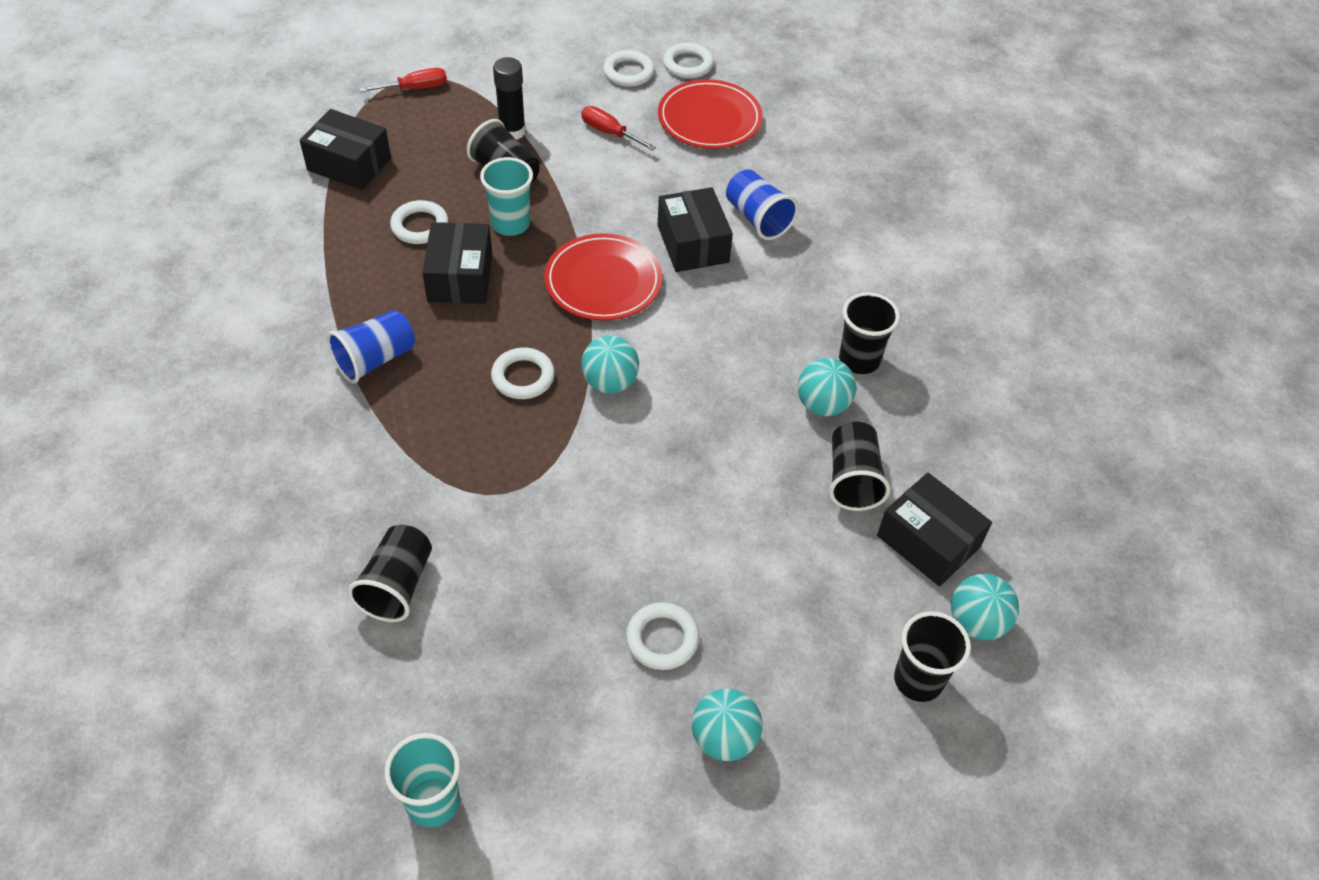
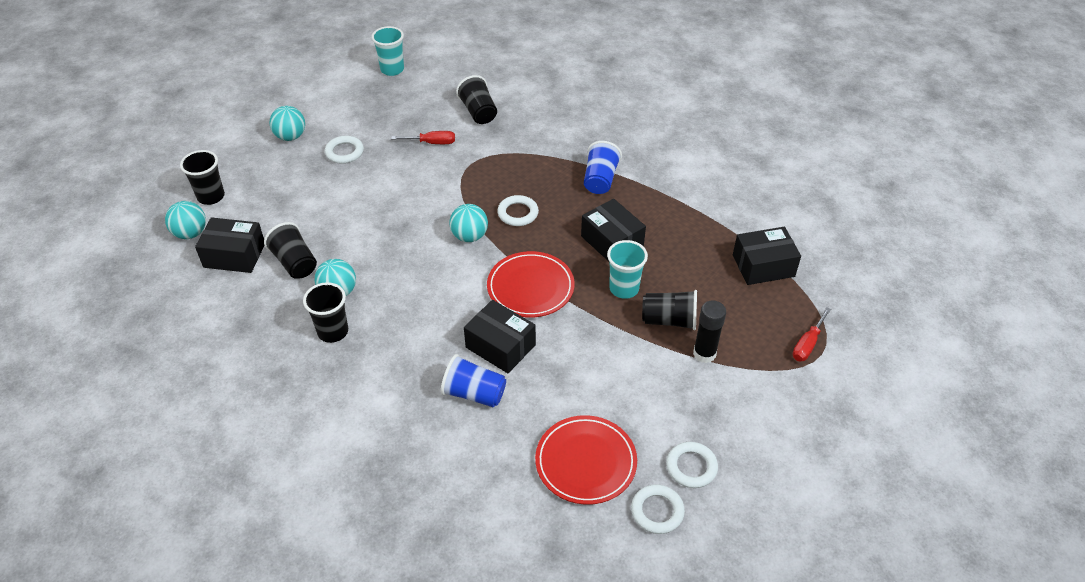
camera: 145 degrees right, 5 degrees down
white ring [390,200,448,244] -> none
red screwdriver [581,106,656,151] -> red screwdriver moved to [391,131,455,144]

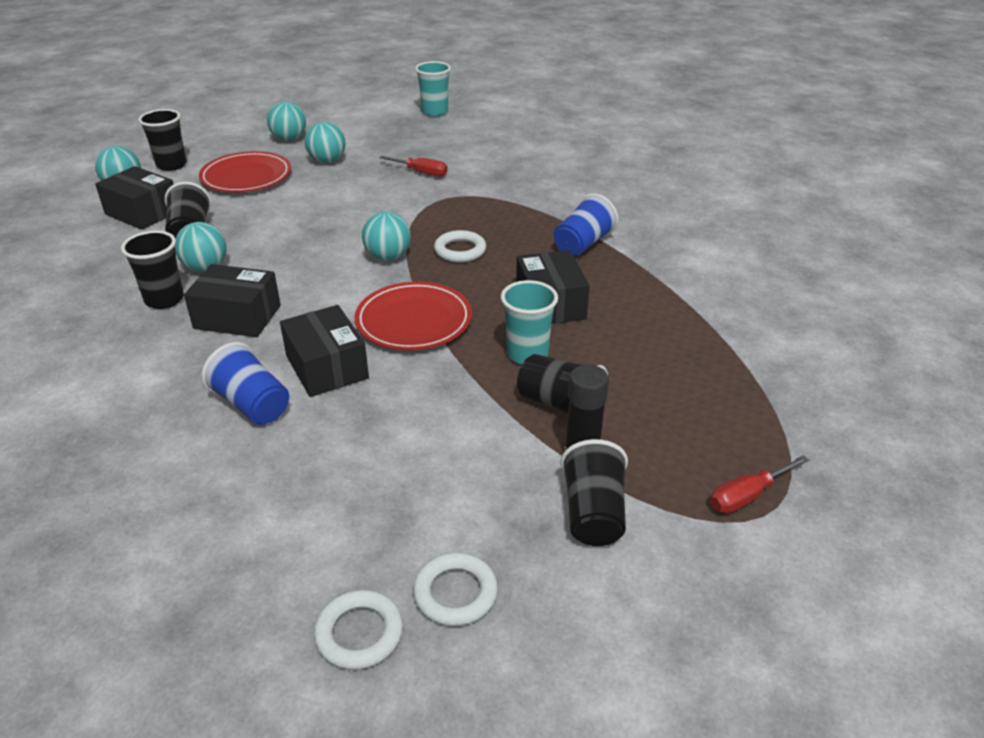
camera: 25 degrees right, 10 degrees down
white ring [325,136,364,164] -> turquoise ball [305,122,345,163]
black cup [456,75,497,124] -> black cup moved to [560,439,628,546]
red plate [535,415,637,505] -> red plate moved to [199,151,291,192]
black box [733,227,801,285] -> black box moved to [184,264,281,337]

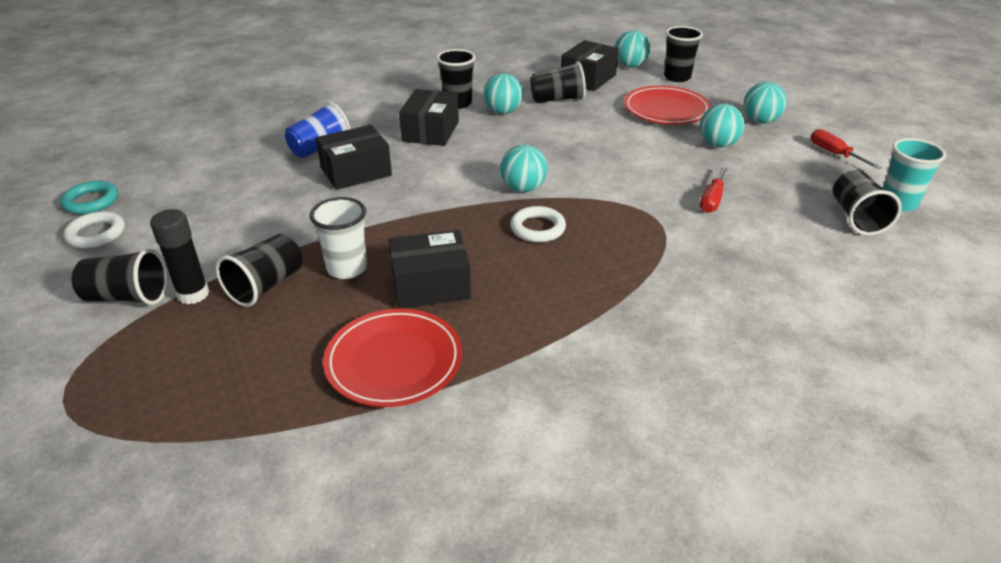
camera: 90 degrees right, 0 degrees up
white ring [314,590,403,670] -> turquoise ring [60,181,118,214]
red plate [354,282,472,350] -> red plate moved to [323,309,462,407]
turquoise cup [501,280,558,365] -> white cup [310,197,367,279]
blue cup [554,193,619,257] -> none
red screwdriver [710,455,809,513] -> red screwdriver moved to [811,129,882,169]
none -> black cup [833,170,902,235]

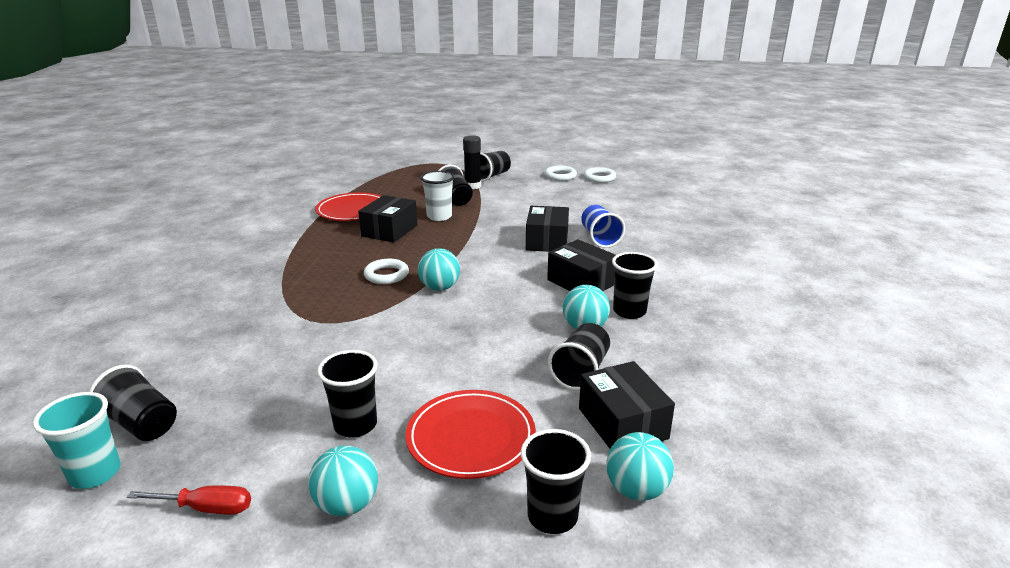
camera: 125 degrees right, 10 degrees down
turquoise ring [60,181,118,214] -> white ring [584,167,616,183]
turquoise ball [700,104,745,147] -> black cup [317,350,378,438]
red screwdriver [700,166,728,213] -> none

